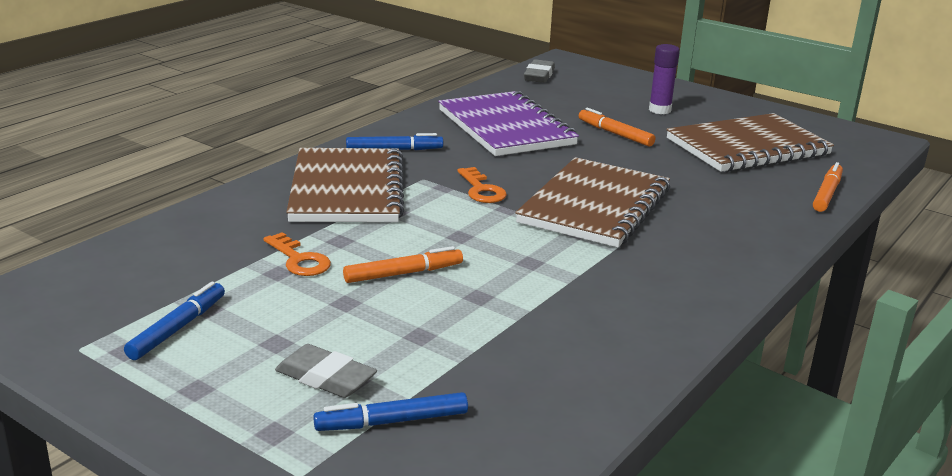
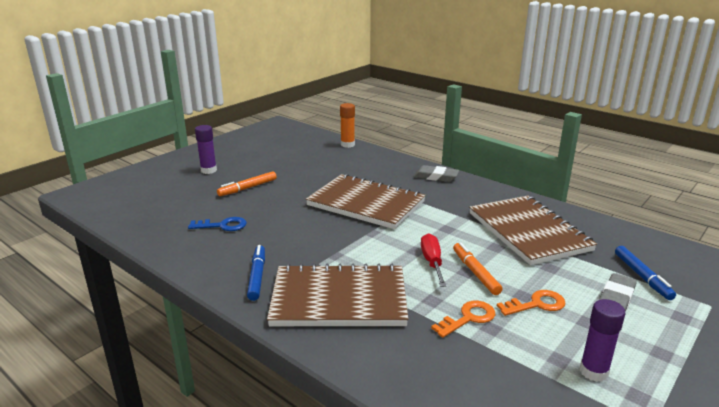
camera: 85 degrees left, 0 degrees up
blue marker [124,282,225,360] -> purple glue stick [580,299,626,382]
purple notebook [438,91,579,156] -> blue key [188,217,247,231]
orange key [457,167,507,203] -> orange key moved to [497,290,566,316]
grey eraser [524,59,555,83] -> grey eraser moved to [414,165,459,182]
brown notebook [666,113,834,172] -> brown notebook moved to [469,196,597,265]
orange marker [813,162,843,212] -> orange glue stick [340,103,355,148]
none -> red screwdriver [421,233,446,287]

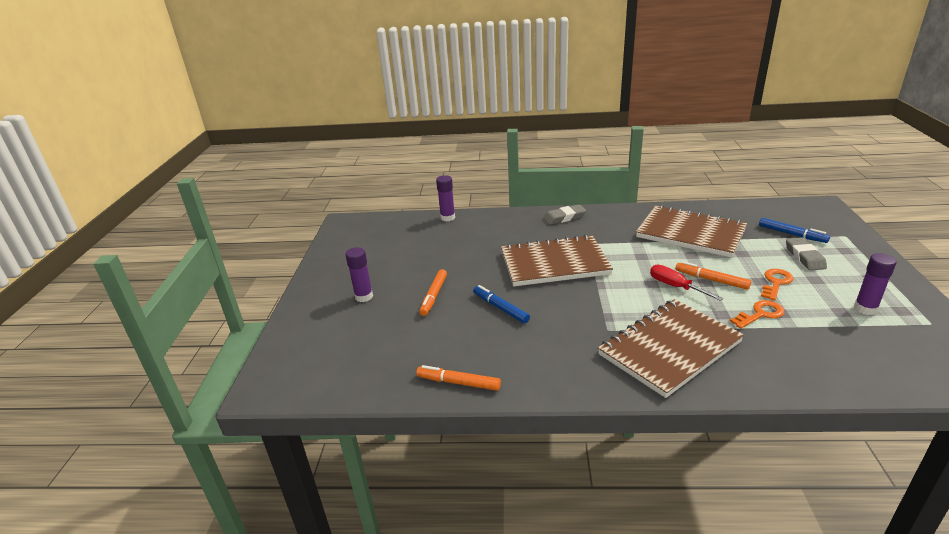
camera: 35 degrees left, 5 degrees up
blue key [188,217,247,231] -> none
blue marker [247,245,265,301] -> blue marker moved to [473,285,530,323]
orange glue stick [340,103,355,148] -> purple glue stick [436,175,455,221]
orange key [431,301,495,338] -> orange key turned 45 degrees clockwise [730,300,785,329]
none -> orange marker [416,365,501,391]

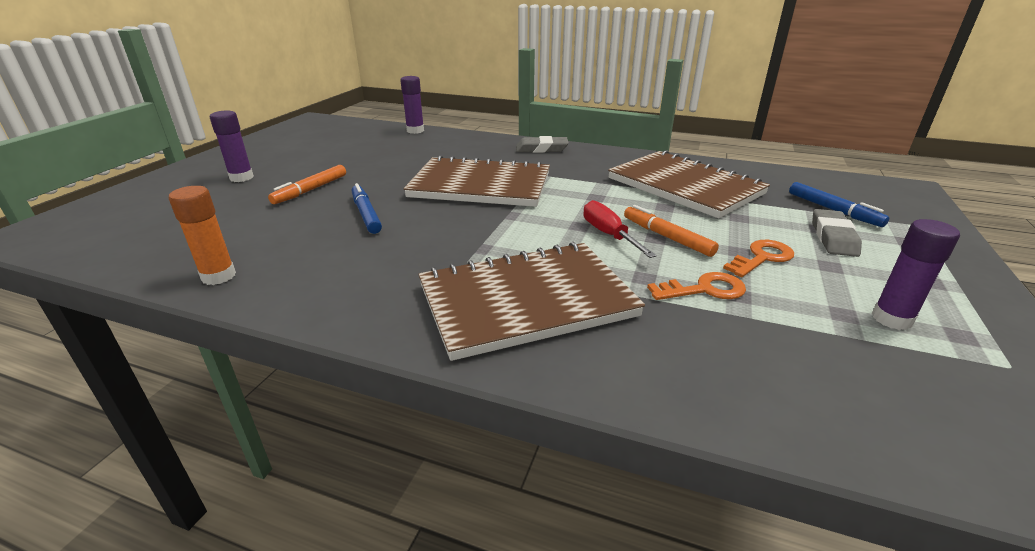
camera: 15 degrees right, 0 degrees up
orange marker [416,365,501,391] -> orange glue stick [169,186,236,285]

